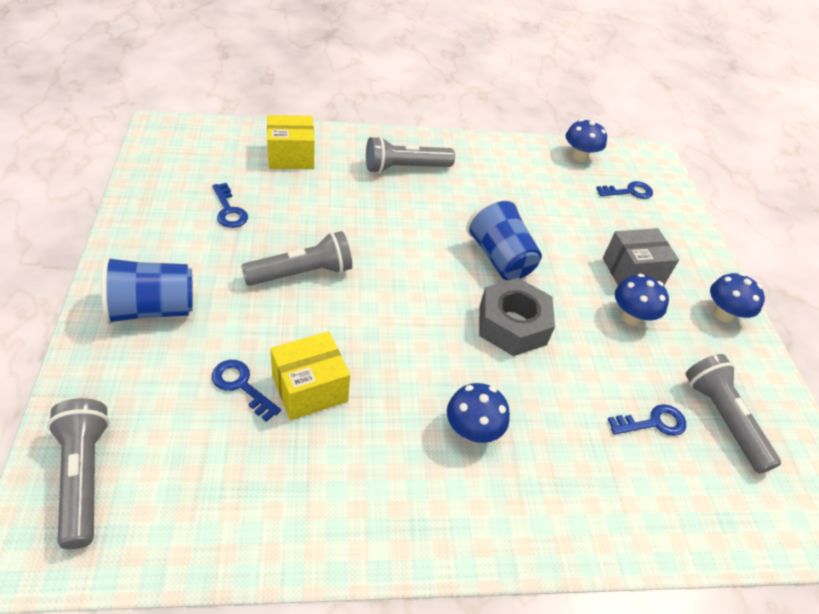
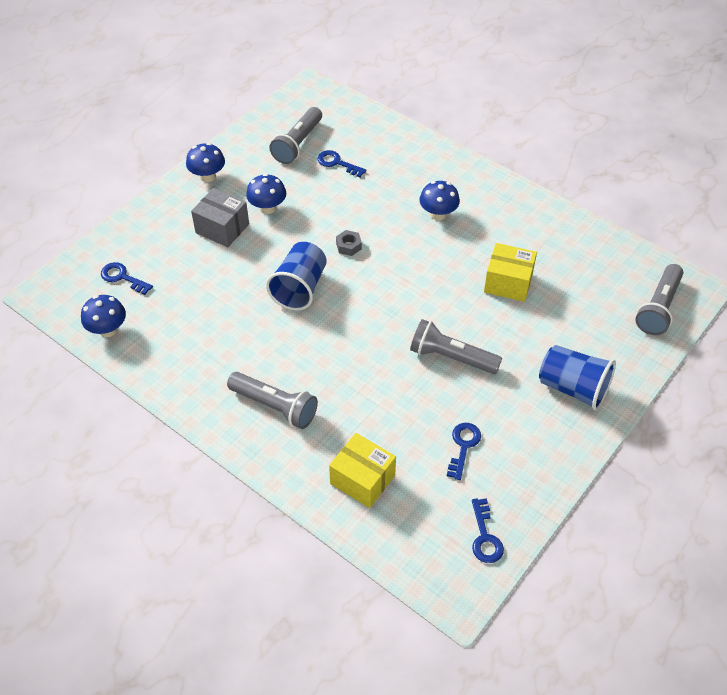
camera: 130 degrees left, 5 degrees up
blue key [212,360,281,422] -> blue key moved to [472,498,504,563]
grey nut [479,278,555,356] -> grey nut [336,230,362,256], size x0.45

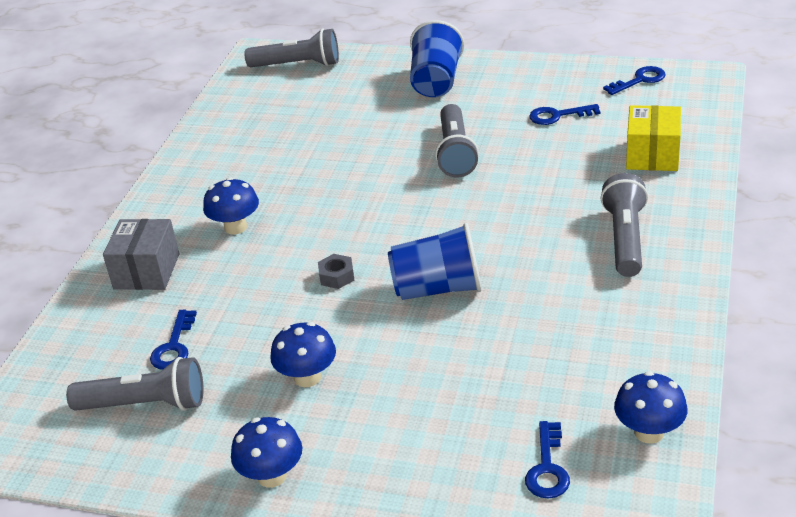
camera: 110 degrees left, 15 degrees down
grey box [191,188,249,247] -> grey box moved to [103,219,179,290]
yellow box [484,243,537,302] -> none

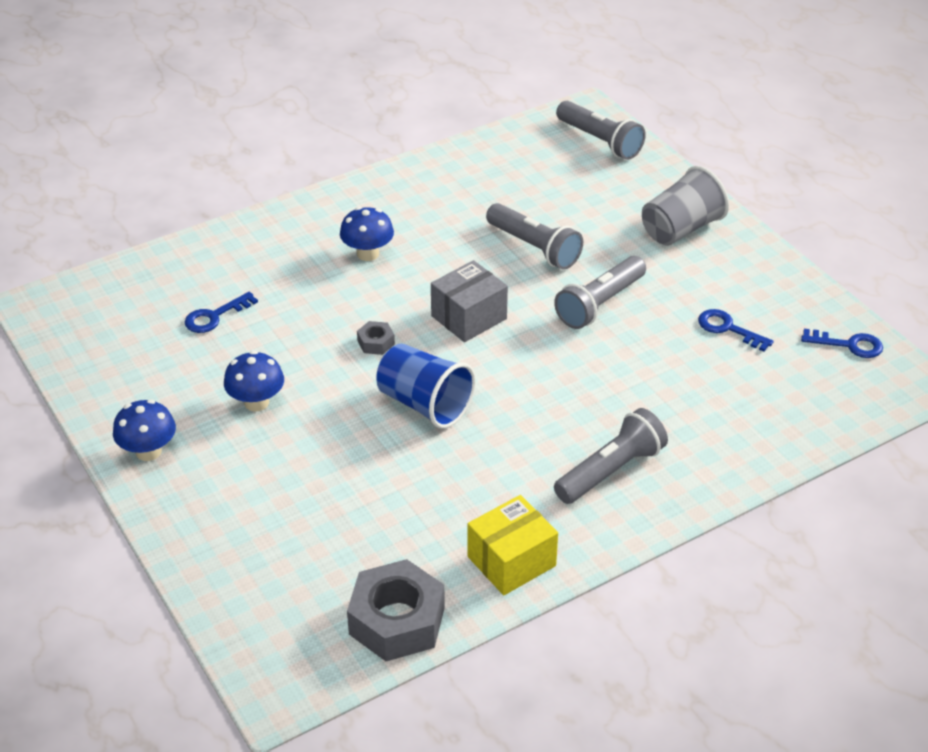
camera: 40 degrees right, 5 degrees up
grey flashlight [66,357,204,411] -> grey flashlight moved to [486,203,583,270]
grey box [103,219,179,290] -> grey box moved to [431,260,508,342]
blue cup [410,20,465,97] -> grey cup [642,166,729,246]
blue key [525,421,570,499] -> none
blue mushroom [614,371,688,444] -> grey nut [347,559,445,661]
yellow box [626,105,681,171] -> yellow box moved to [467,495,558,595]

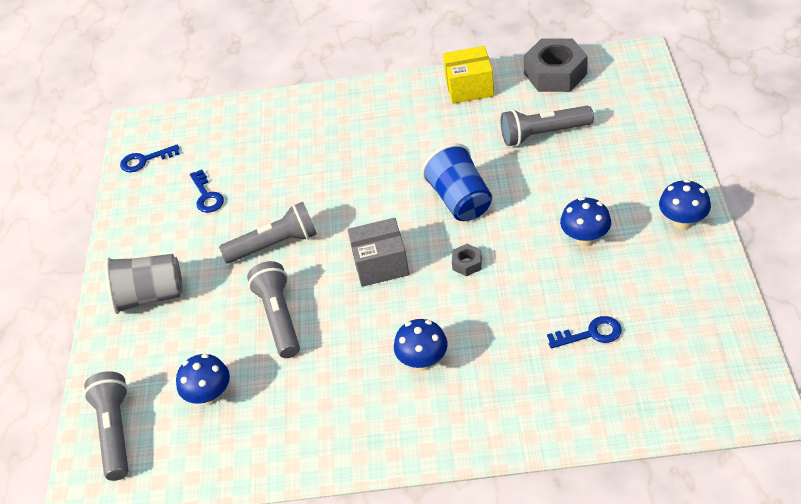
camera: 145 degrees left, 5 degrees up
grey flashlight [554,408,668,504] -> grey flashlight moved to [501,106,594,146]
blue key [801,329,883,358] -> blue key turned 60 degrees counterclockwise [120,144,180,172]
none -> blue mushroom [176,354,230,405]

